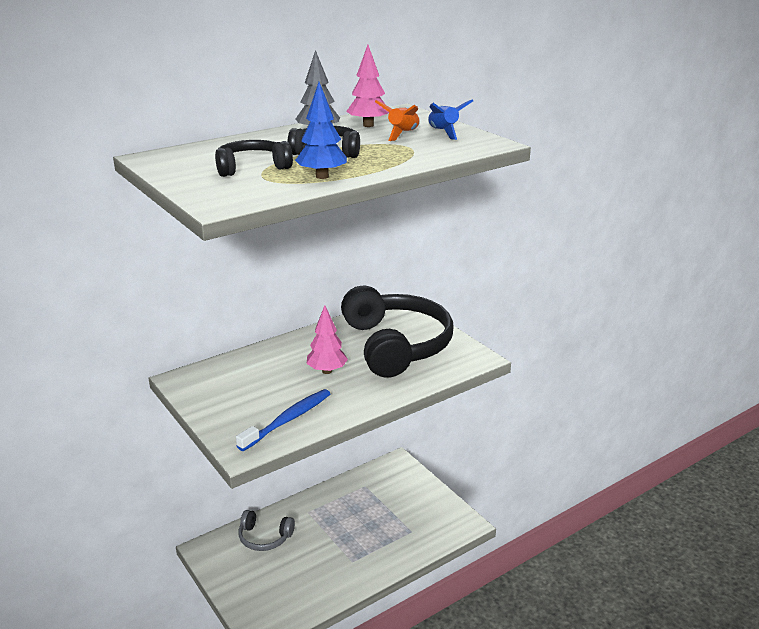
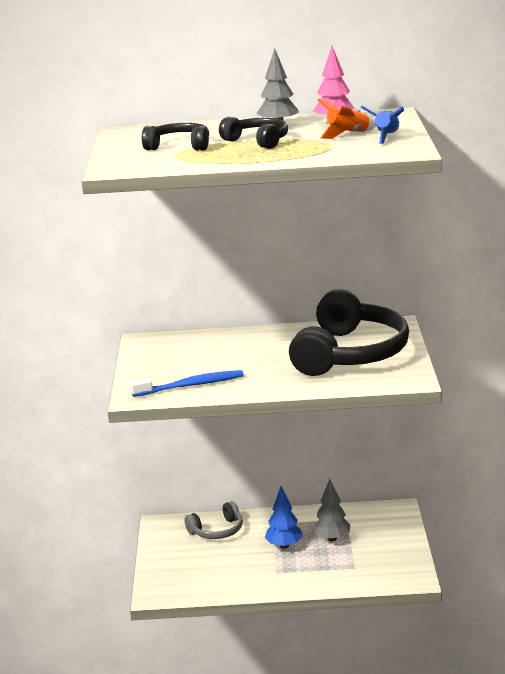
camera: 35 degrees right, 5 degrees down
grey headphones [239,510,295,551] -> grey headphones turned 75 degrees counterclockwise [185,501,243,539]
blue tree [295,82,347,179] -> blue tree moved to [265,486,303,549]
pink tree [306,305,348,374] -> none
none -> grey tree [312,479,350,542]

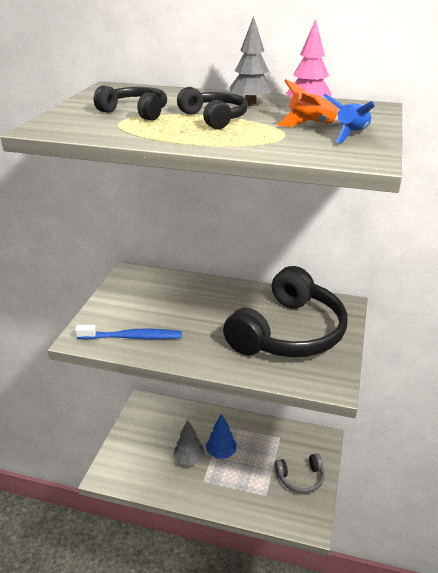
camera: 15 degrees right, 10 degrees up
grey headphones [185,501,243,539] -> grey headphones moved to [274,453,324,494]
grey tree [312,479,350,542] -> grey tree moved to [173,420,205,466]

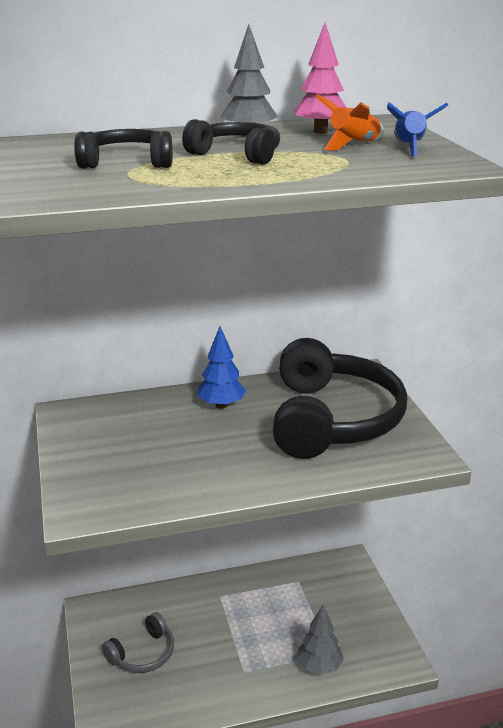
camera: 30 degrees left, 5 degrees down
blue toothbrush [75,325,182,339] -> none
grey tree [173,420,205,466] -> grey tree moved to [297,605,343,675]
blue tree [206,413,237,459] -> blue tree moved to [198,326,246,409]
grey headphones [274,453,324,494] -> grey headphones moved to [102,612,174,673]

